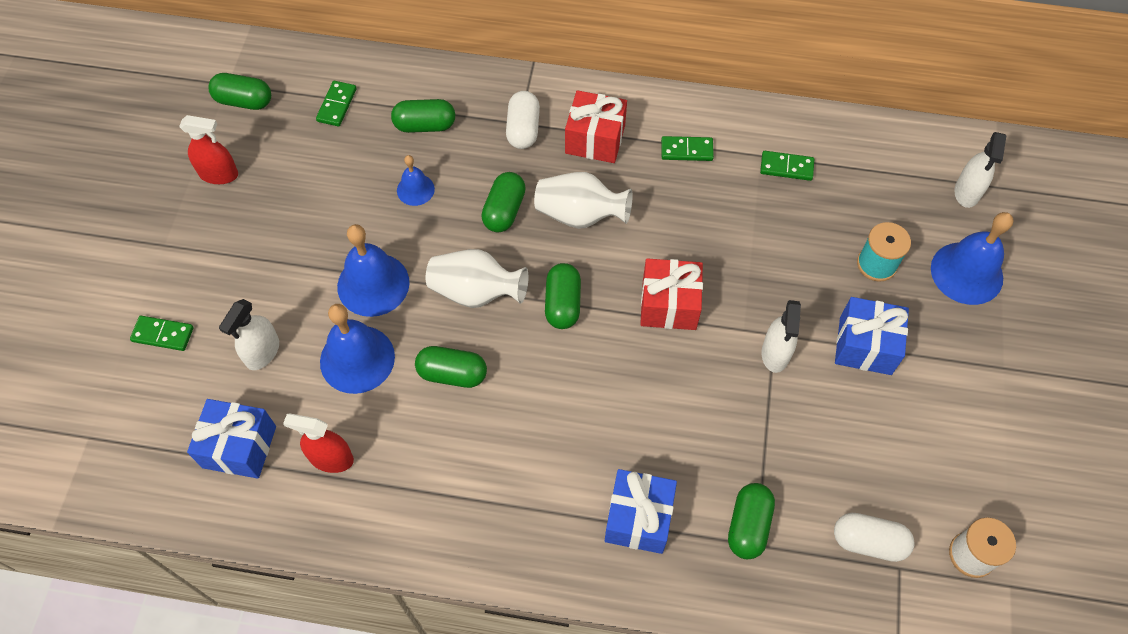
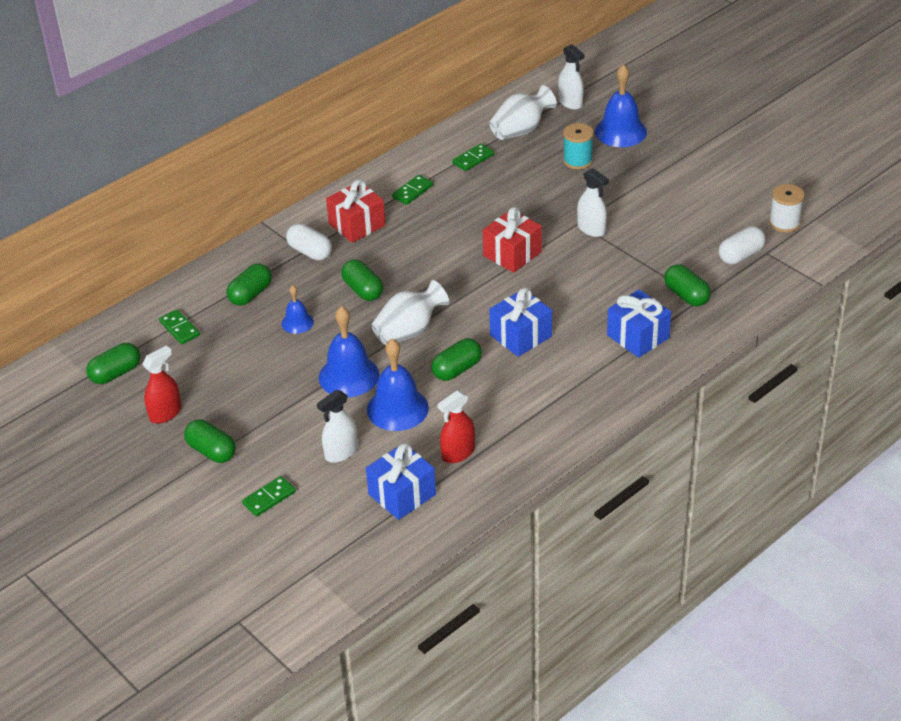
camera: 50 degrees left, 20 degrees down
white spray bottle [219,299,279,370] -> white spray bottle turned 75 degrees clockwise [317,390,358,463]
white vase [534,172,632,229] -> white vase moved to [489,85,557,140]
green capsule [545,263,581,329] -> green capsule moved to [184,420,236,463]
blue gift [835,297,909,375] -> blue gift moved to [489,288,552,357]

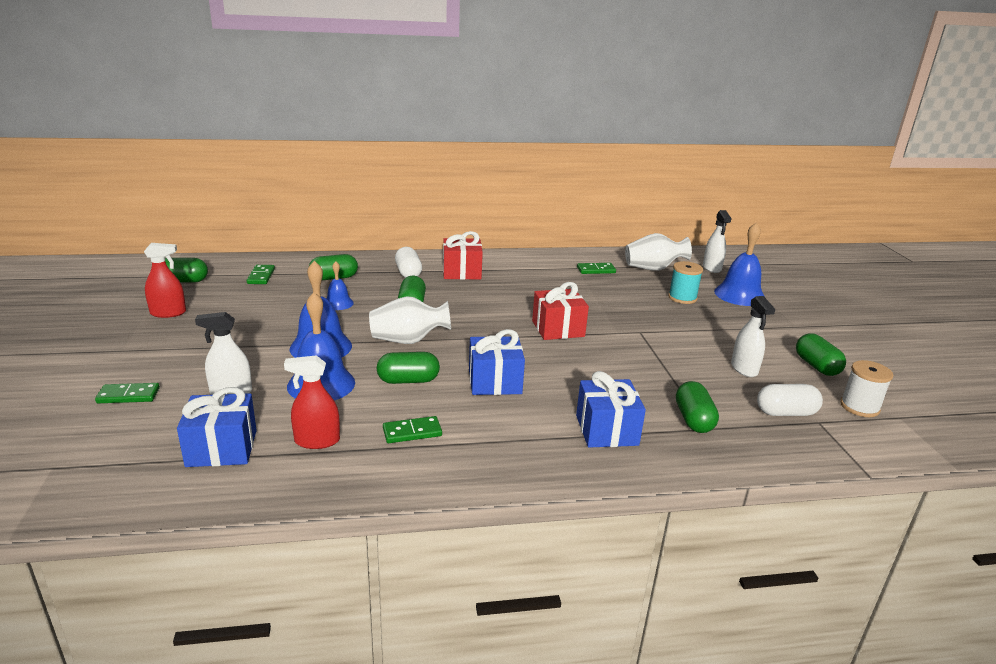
camera: 30 degrees right, 15 degrees down
green capsule [184,420,236,463] -> green capsule moved to [796,333,846,376]
green domino [392,175,433,205] -> green domino moved to [383,416,442,443]
white spray bottle [577,168,609,237] -> white spray bottle moved to [731,296,775,377]

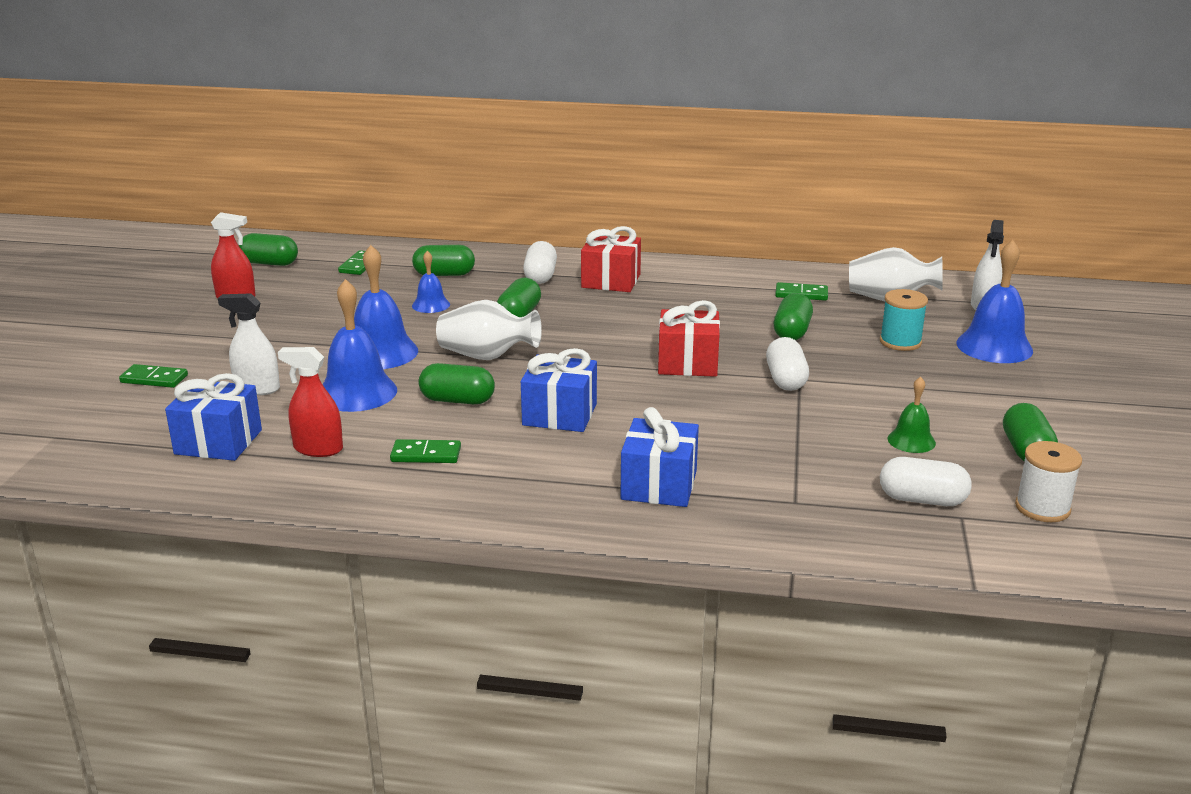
camera: 20 degrees right, 0 degrees up
green capsule [676,381,719,433] -> green capsule moved to [774,293,813,340]
white spray bottle [731,296,775,377] -> green bell [888,377,936,453]
none -> white capsule [766,337,809,391]

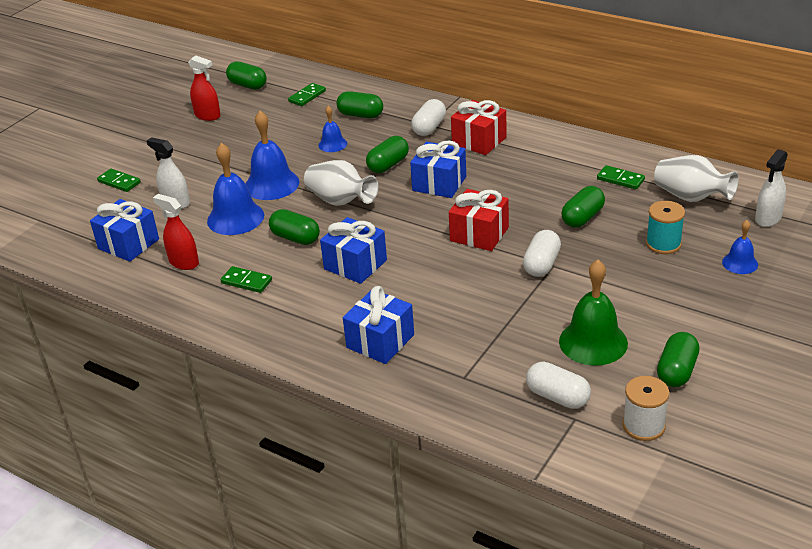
camera: 25 degrees right, 10 degrees up
green bell [888,377,936,453] -> green bell [559,260,628,366], size x1.82
blue bell [956,240,1033,363] -> blue bell [722,220,758,274], size x0.55
none -> blue gift [410,140,466,198]

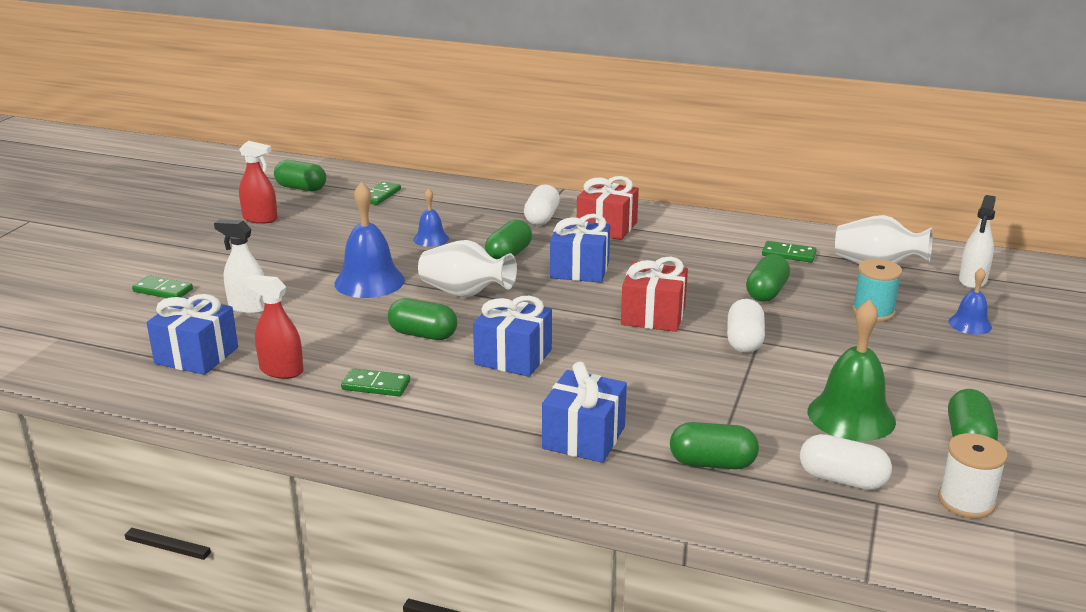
camera: 15 degrees left, 10 degrees down
blue bell [207,143,264,235] -> none
green capsule [337,91,383,118] -> green capsule moved to [670,422,759,469]

